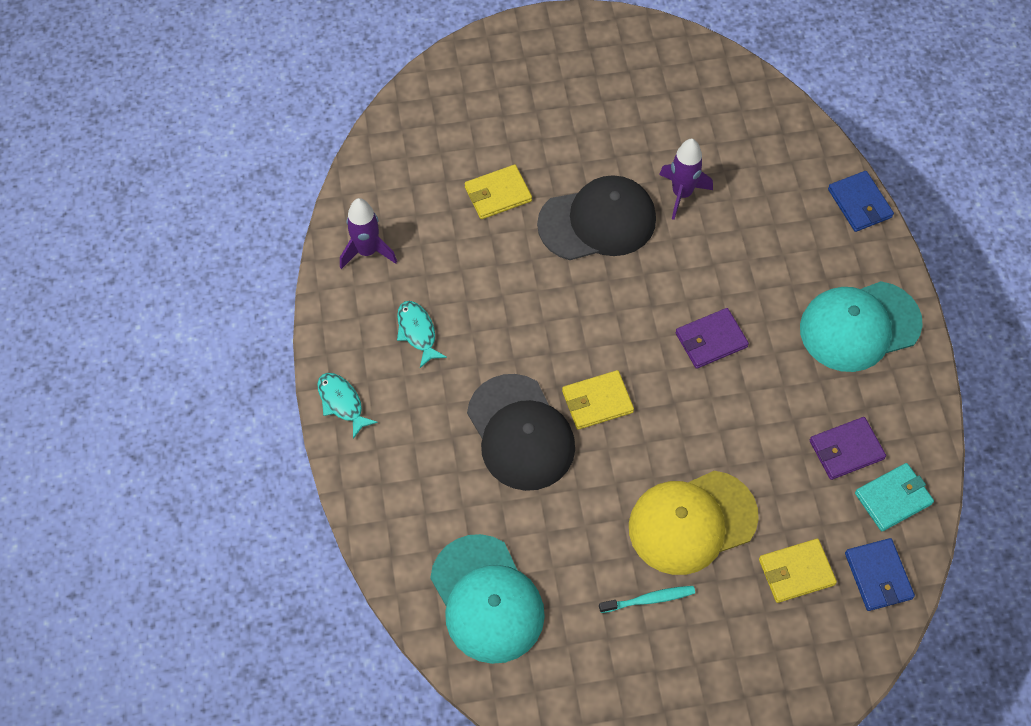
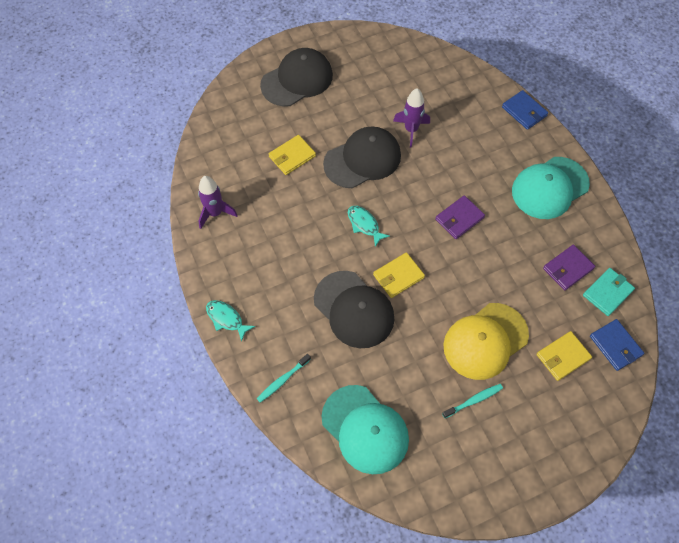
camera: 15 degrees left, 0 degrees up
turquoise fish [397,301,447,368] -> turquoise fish moved to [348,206,390,247]
none -> turquoise toothbrush [257,354,311,402]
none -> black cap [260,48,333,106]

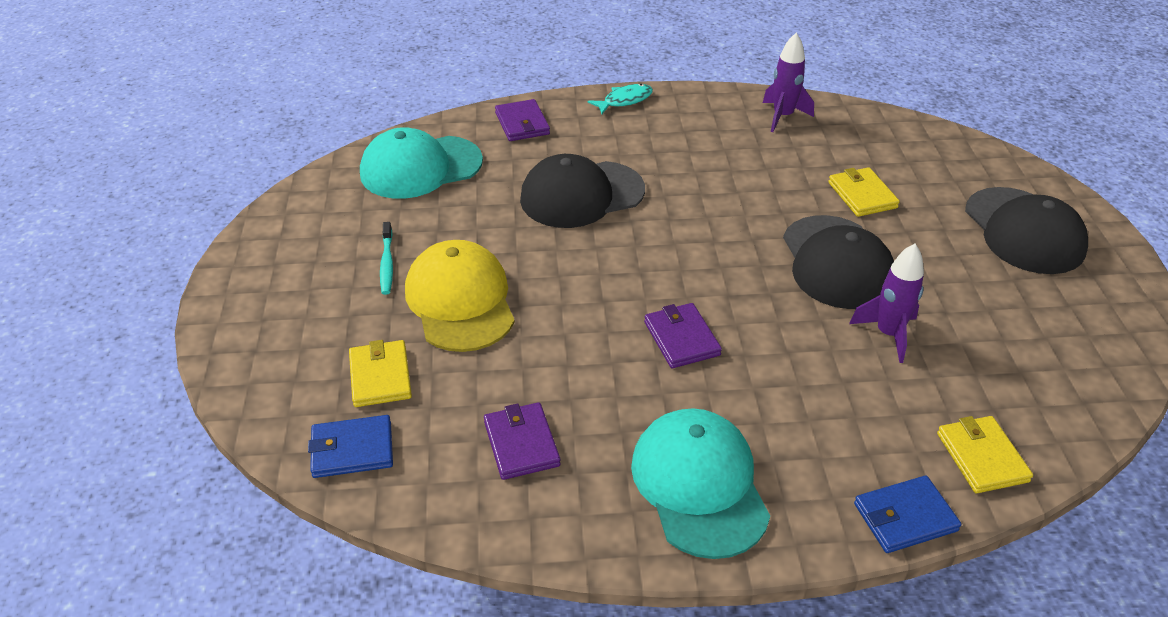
camera: 110 degrees right, 20 degrees down
turquoise toothbrush [257,354,311,402] -> purple wallet [495,99,550,141]
turquoise fish [348,206,390,247] -> none
yellow wallet [373,252,425,298] -> yellow wallet moved to [937,416,1033,493]
turquoise wallet [583,268,635,316] -> none

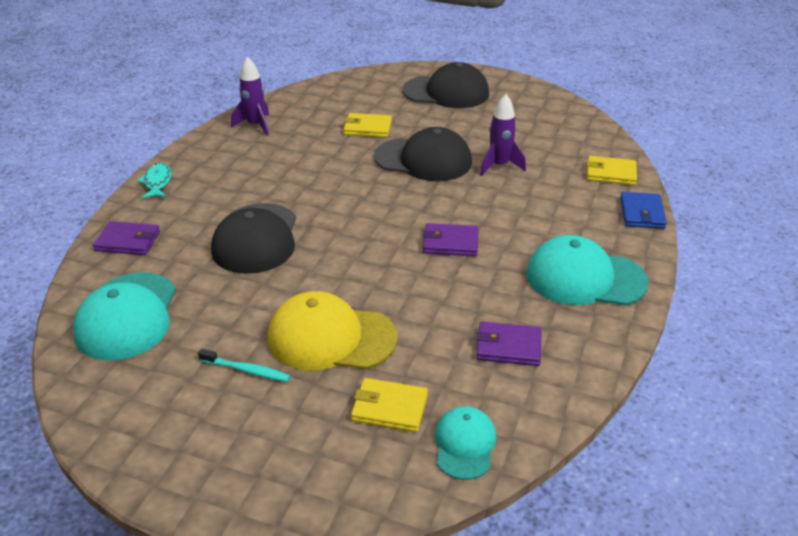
camera: 65 degrees left, 5 degrees down
blue wallet [308,415,393,478] -> turquoise cap [435,406,496,480]

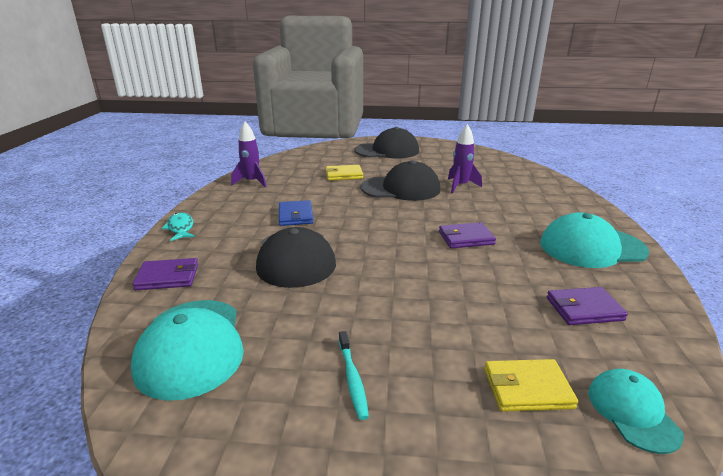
camera: 15 degrees left, 10 degrees down
turquoise toothbrush [198,349,290,382] -> turquoise toothbrush turned 75 degrees clockwise [339,331,369,420]
yellow cap [268,291,397,370] -> none
yellow wallet [587,156,637,185] -> none
blue wallet [620,192,667,229] -> blue wallet moved to [279,200,313,226]

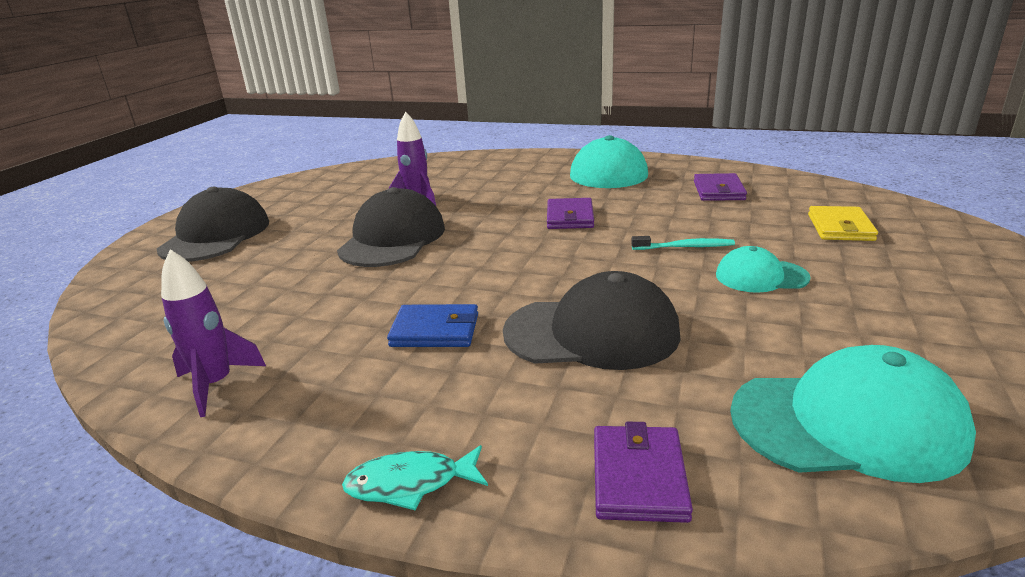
camera: 75 degrees left, 0 degrees up
yellow wallet [325,165,363,181] -> none
turquoise toothbrush [339,331,369,420] -> turquoise toothbrush moved to [631,236,735,250]
turquoise cap [588,369,684,454] -> turquoise cap moved to [716,246,811,293]

